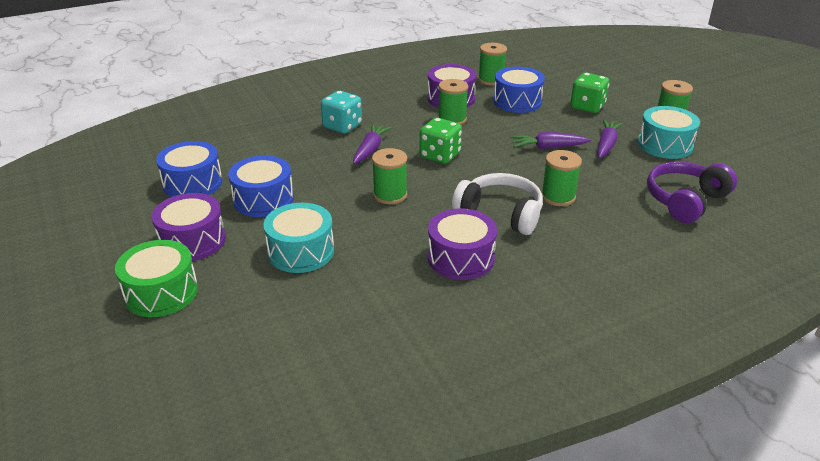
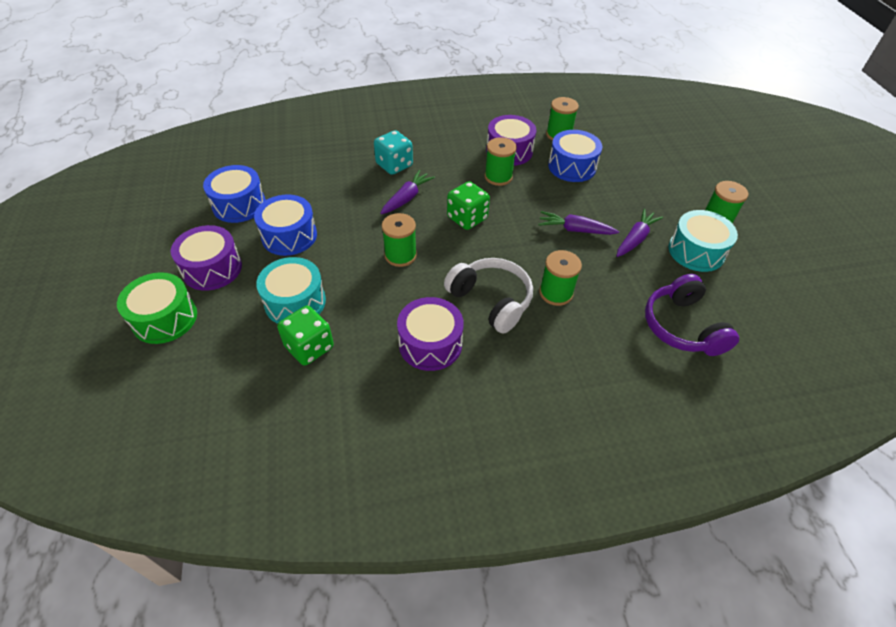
camera: 15 degrees right, 15 degrees up
green dice [570,73,609,113] -> green dice moved to [277,306,334,365]
purple headphones [647,161,737,223] -> purple headphones turned 75 degrees counterclockwise [645,274,739,356]

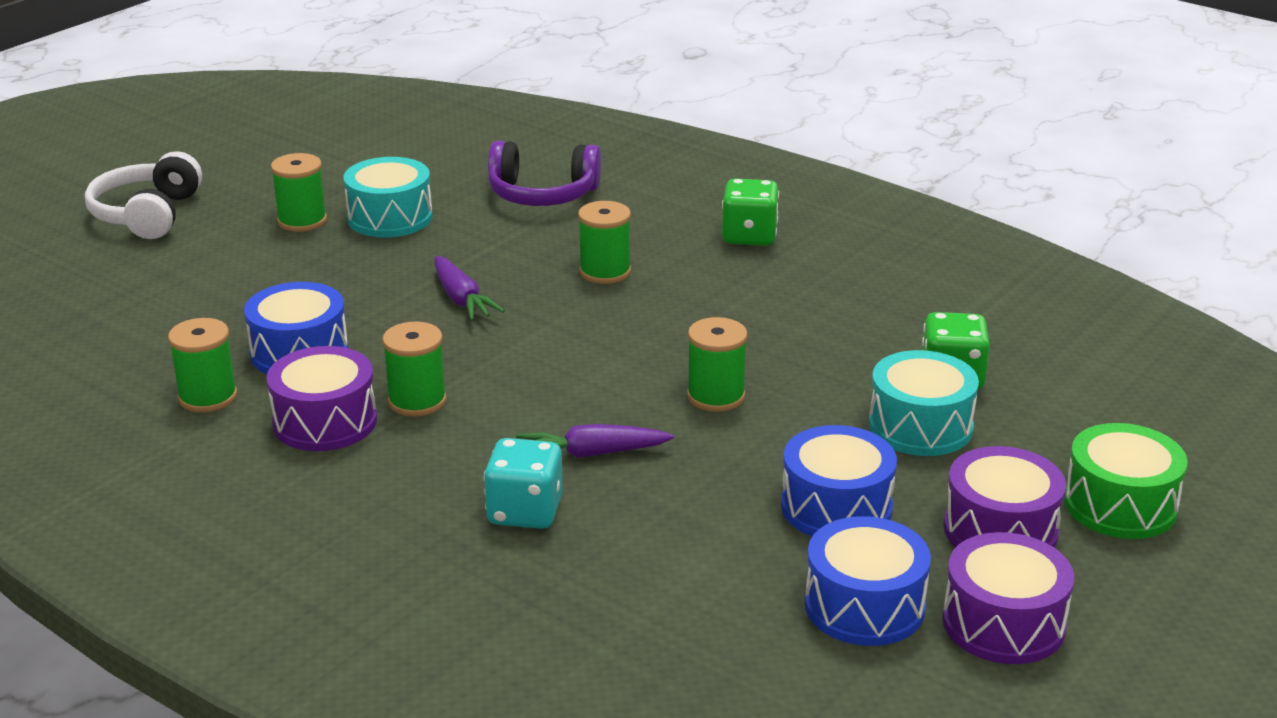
camera: 130 degrees left, 20 degrees down
purple drum [397,297,464,371] -> purple drum moved to [942,532,1074,664]
white headphones [444,258,533,334] -> white headphones moved to [85,151,202,239]
green dice [447,181,490,230] -> green dice moved to [722,179,779,246]
purple carrot [616,209,663,257] -> none
purple headphones [645,274,739,356] -> purple headphones turned 60 degrees clockwise [488,141,601,206]

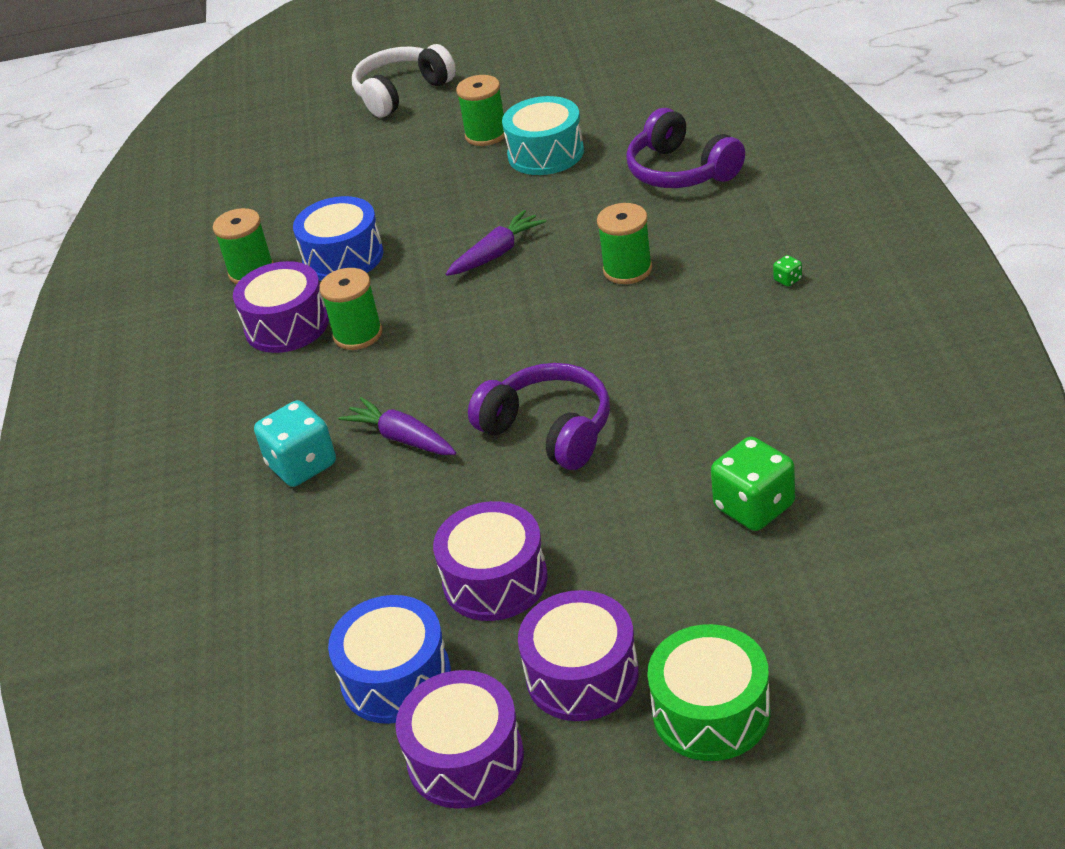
camera: 50 degrees right, 10 degrees up
purple carrot [435,256,505,321] -> purple carrot turned 150 degrees counterclockwise [446,210,546,276]
green spool [687,317,748,412] -> purple headphones [468,363,610,470]
green dice [722,179,779,246] -> green dice [773,255,802,287], size x0.41
blue drum [781,425,897,536] -> purple drum [433,501,548,621]
turquoise drum [869,350,979,456] -> none

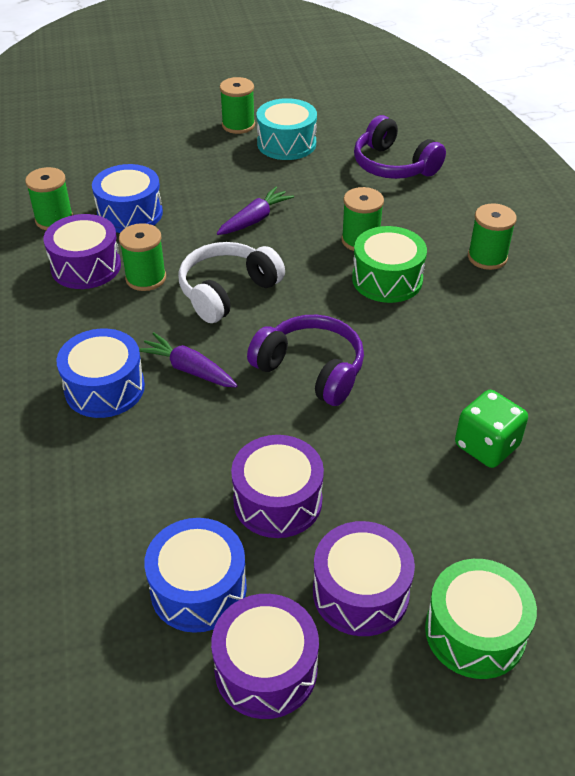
camera: 10 degrees left, 5 degrees up
turquoise dice [254,400,336,487] -> blue drum [56,329,145,418]
white headphones [352,44,456,117] -> white headphones moved to [178,242,285,323]
green dice [773,255,802,287] -> green spool [468,203,517,270]
none -> green drum [352,226,427,303]

